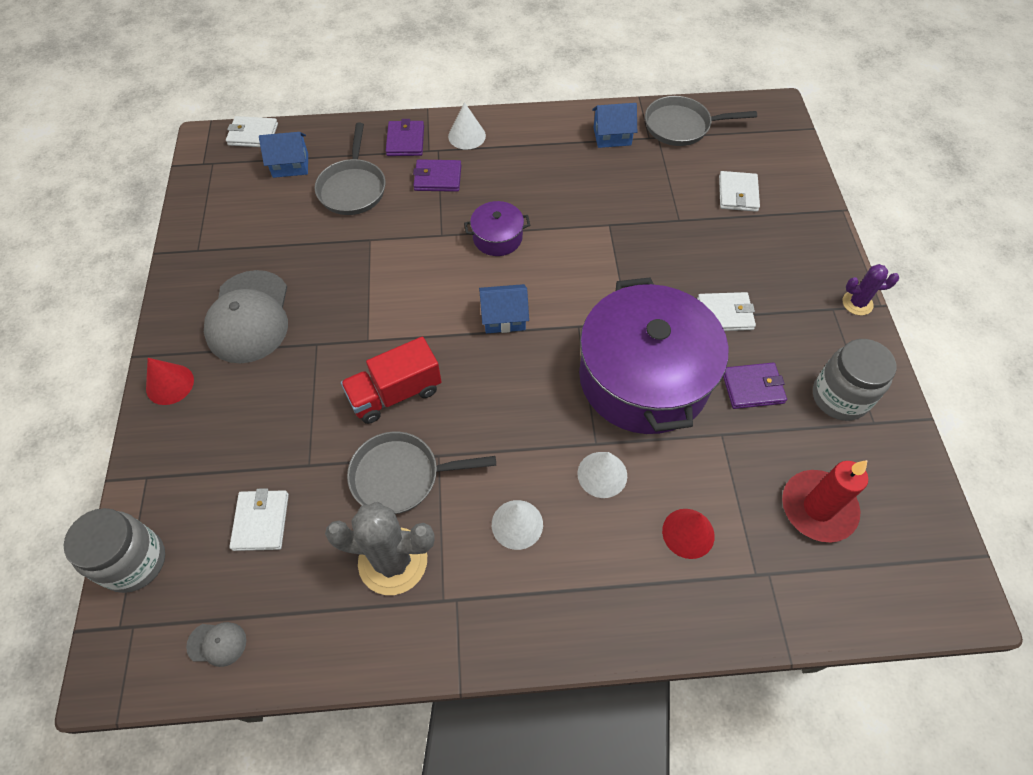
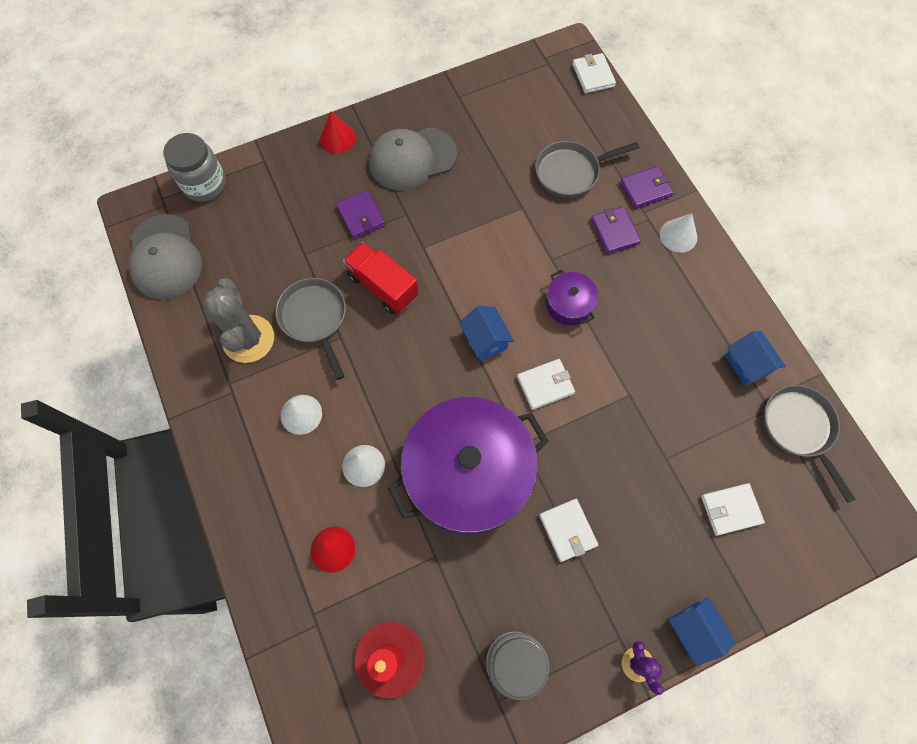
camera: 70 degrees right, 10 degrees up
grey cap [186,622,246,667] -> grey cap [129,214,202,299], size x2.39
white wallet [229,488,289,551] -> white wallet moved to [517,359,575,410]
blue house [259,132,308,178] -> blue house moved to [668,597,736,666]
purple wallet [723,363,787,409] -> purple wallet moved to [336,190,385,239]

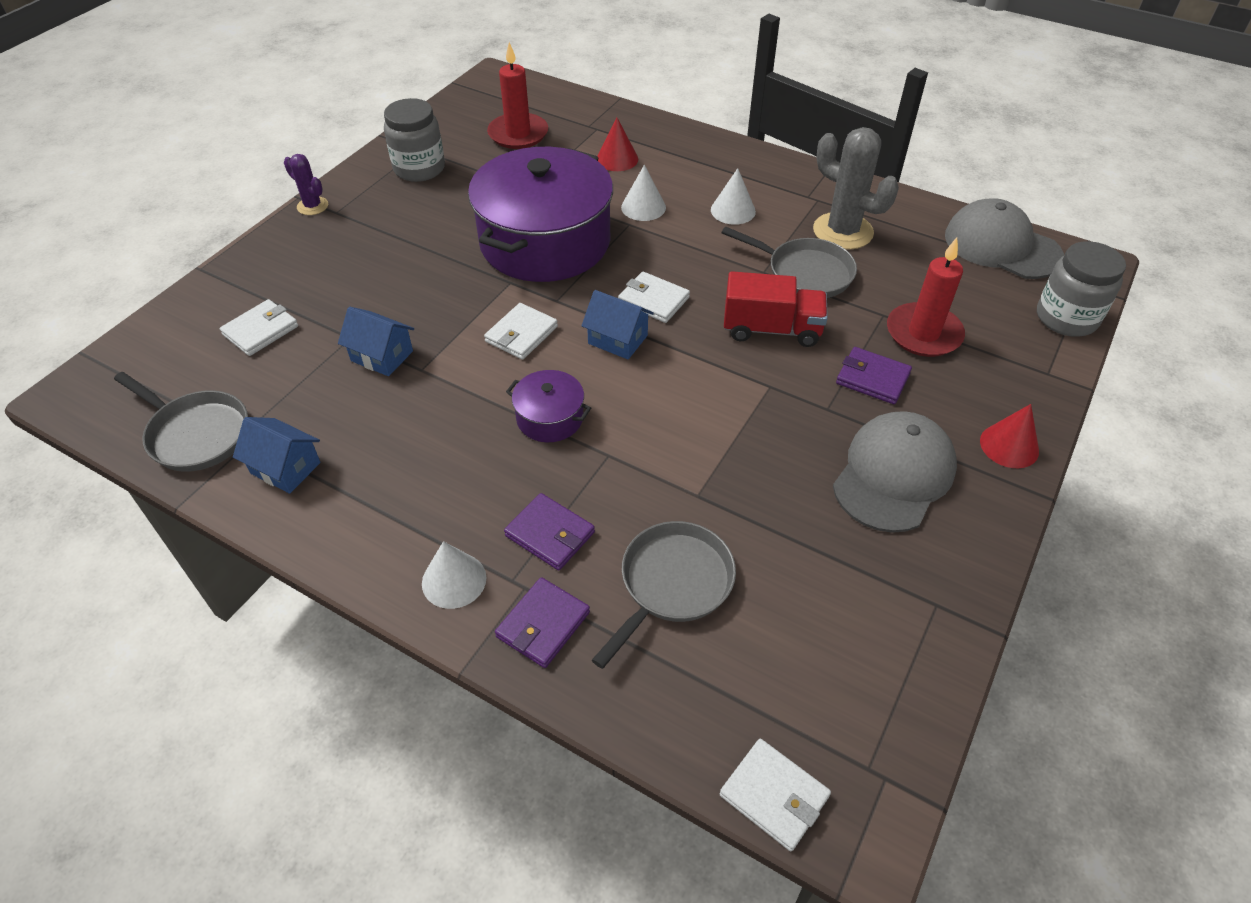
camera: 145 degrees right, 20 degrees down
white wallet [539,499,598,562] -> white wallet moved to [618,271,690,323]
blue house [668,597,736,666] -> blue house moved to [338,307,414,376]
none -> red candle [887,237,965,357]

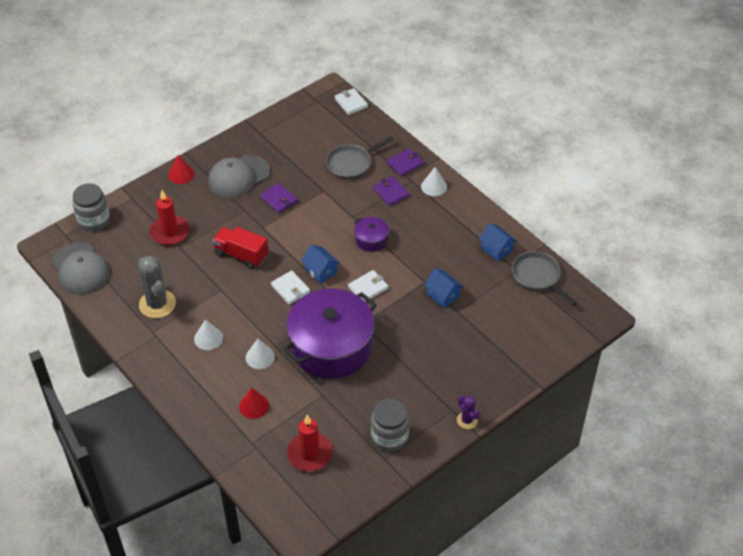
camera: 160 degrees left, 0 degrees up
white wallet [220,299,298,356] -> none
grey pan [721,227,857,298] -> none
purple wallet [836,347,912,404] -> purple wallet moved to [260,183,298,213]

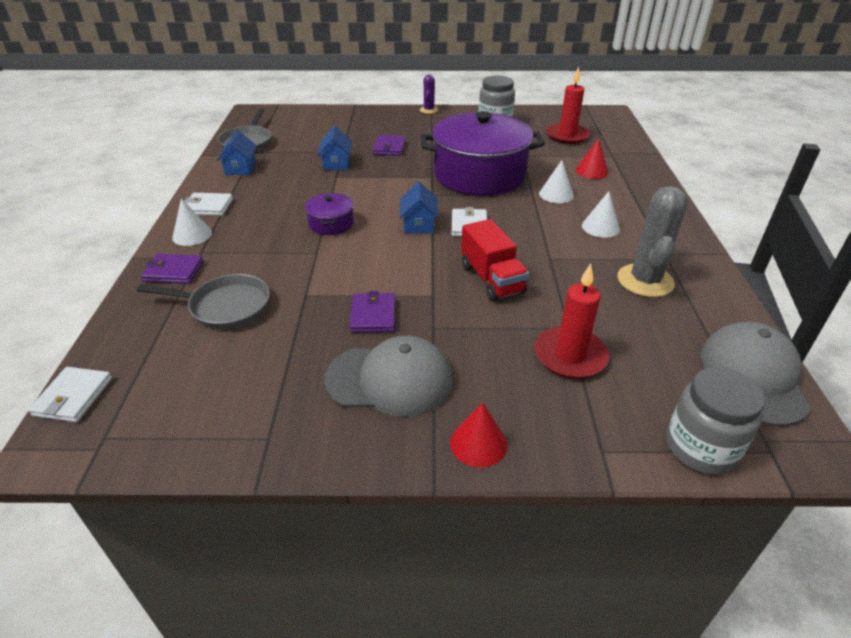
camera: 140 degrees left, 10 degrees down
white wallet [348,270,389,302] -> white wallet moved to [185,193,233,216]
purple wallet [373,176,409,206] -> purple wallet moved to [372,135,406,156]

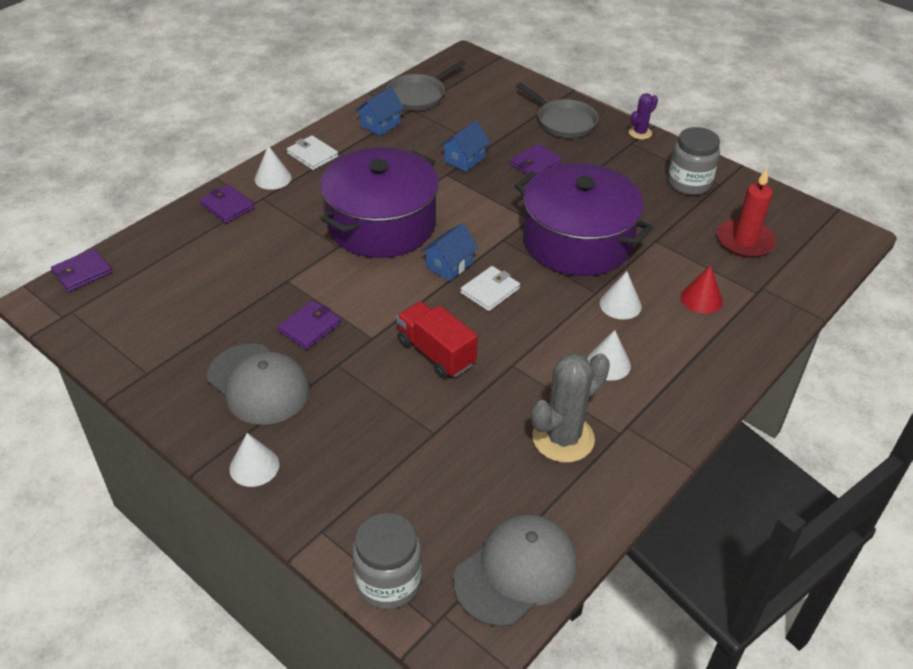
camera: 40 degrees right, 5 degrees up
white wallet [28,367,112,422] -> purple wallet [51,248,112,292]
grey pan [137,274,270,329] -> grey pan moved to [516,83,598,138]
purple pot [305,193,354,235] -> purple pot [320,147,439,258], size x2.33
red cone [450,402,507,467] -> white cone [230,433,279,487]
red truck [461,219,529,301] -> red truck turned 120 degrees clockwise [396,301,478,379]
red candle [535,263,609,379] -> none

